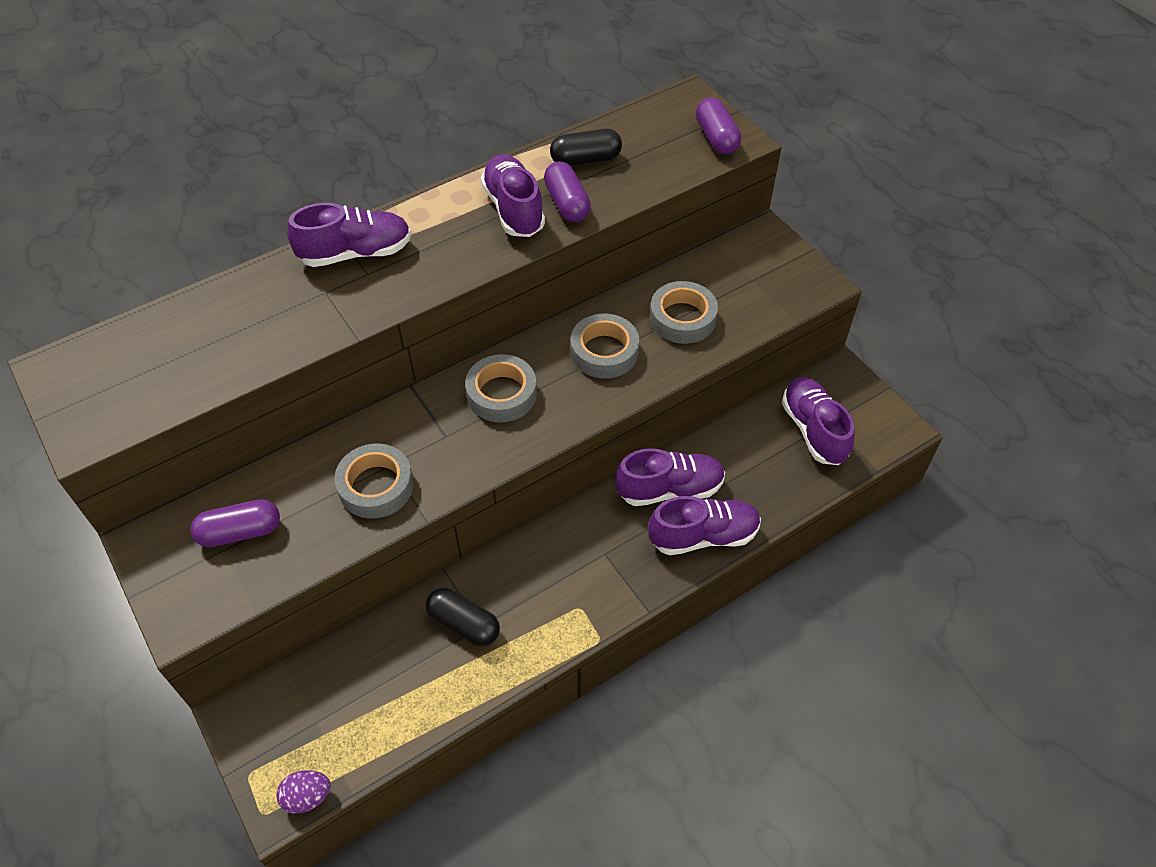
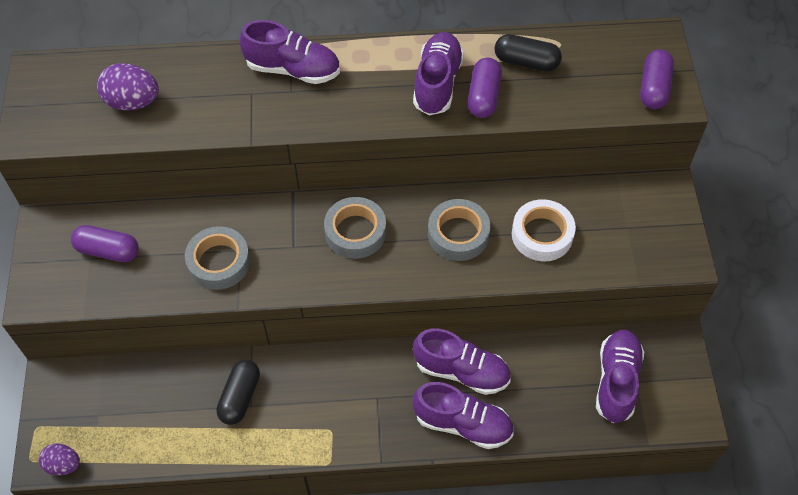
camera: 30 degrees right, 5 degrees up
black capsule [426,588,500,646] -> black capsule turned 45 degrees clockwise [216,360,260,425]
grey tape [650,281,718,344] -> white tape [512,199,576,261]
none -> purple egg [97,63,159,111]

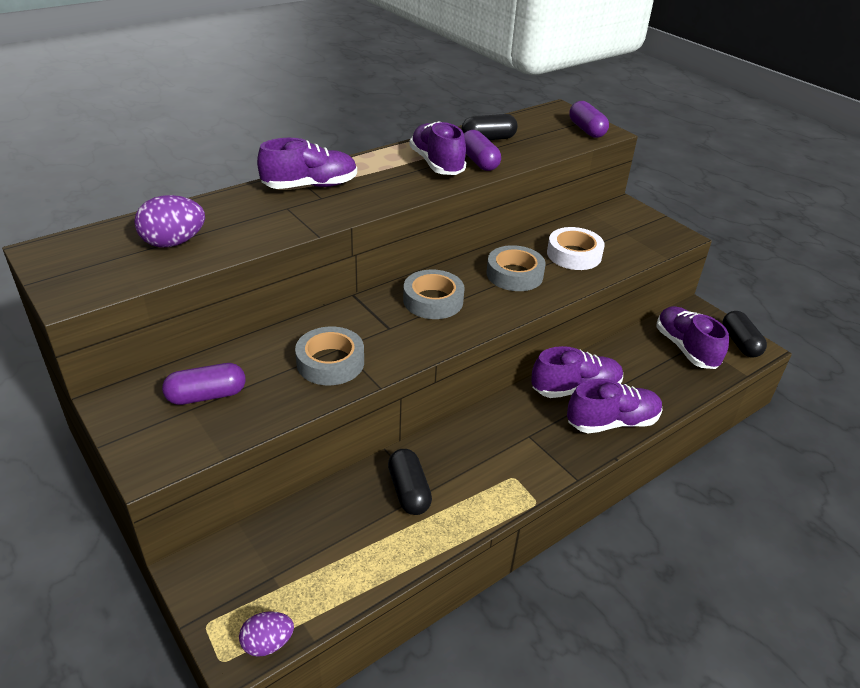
camera: 35 degrees left, 20 degrees down
none -> black capsule [722,311,767,357]

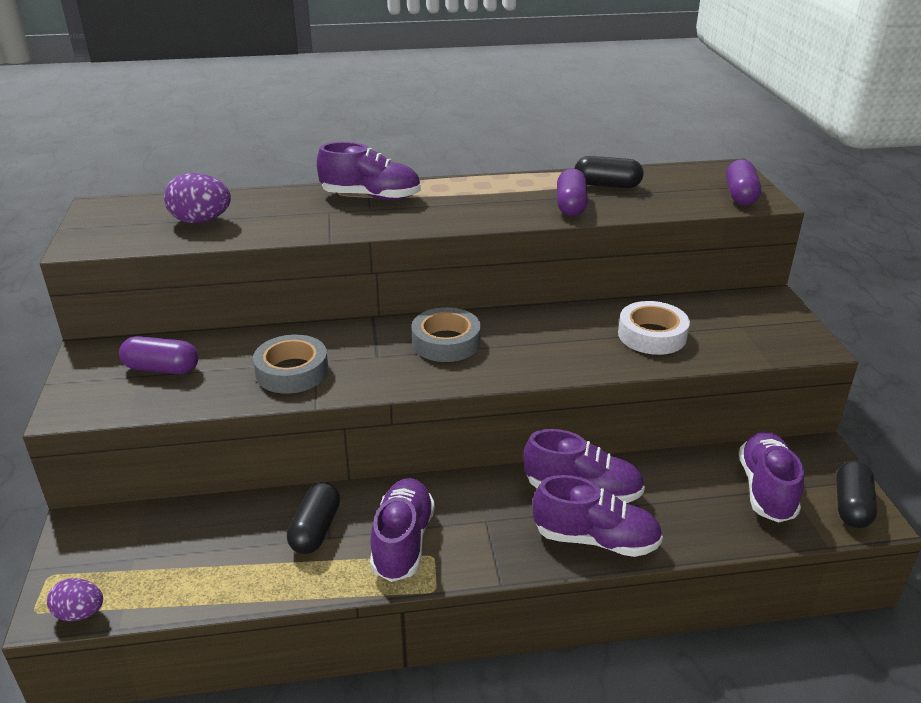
camera: 30 degrees right, 5 degrees down
purple shoe [409,121,466,175] -> purple shoe moved to [370,478,435,582]
grey tape [486,245,546,291] -> none

